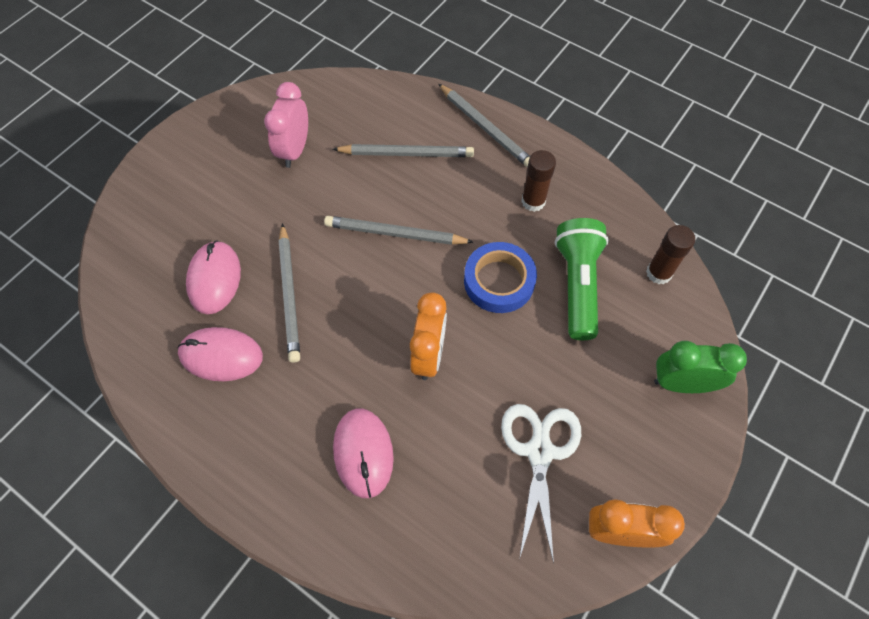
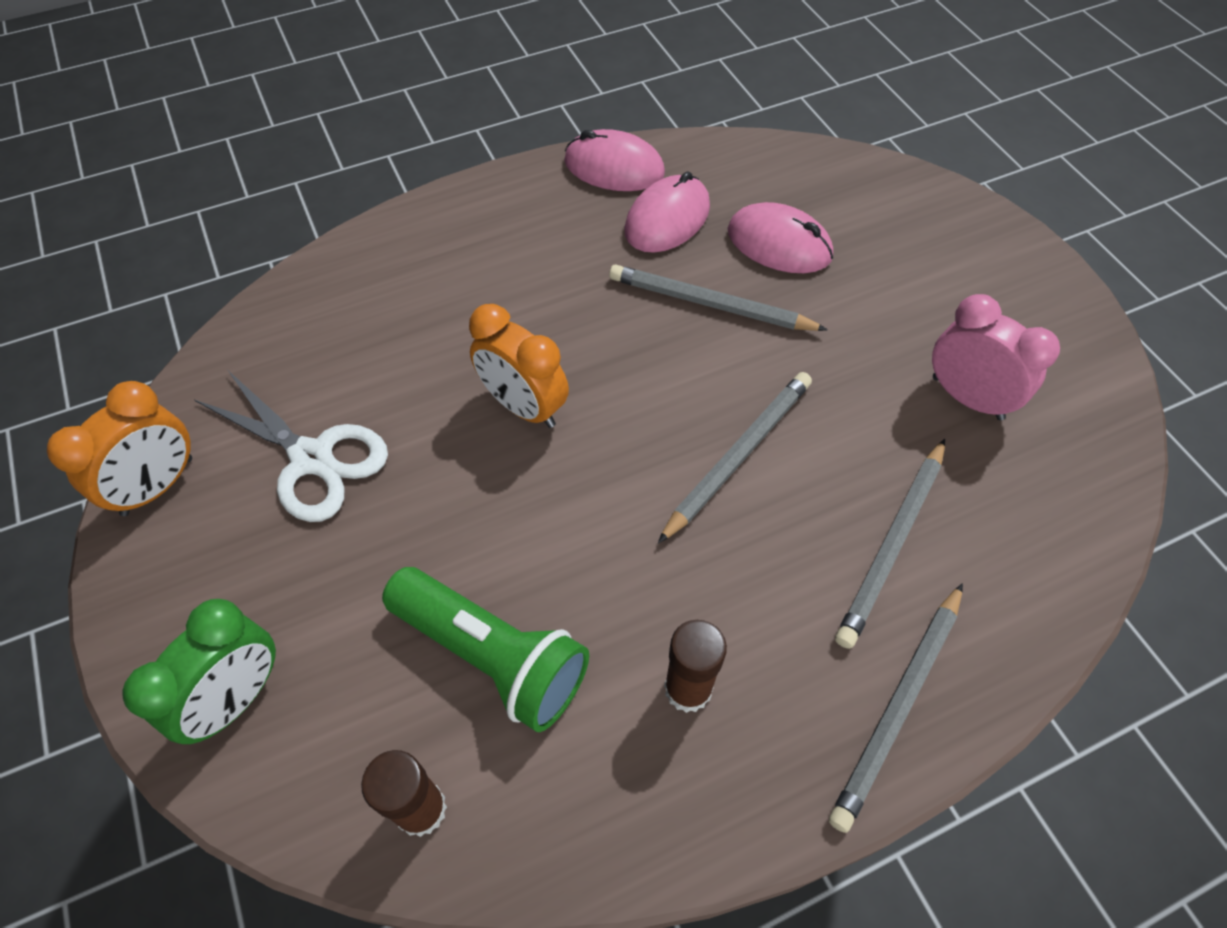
camera: 120 degrees right, 5 degrees down
pink mouse [333,409,394,498] -> pink mouse moved to [564,129,665,191]
grey pencil [438,84,530,167] -> grey pencil turned 45 degrees counterclockwise [829,583,963,833]
blue tape [464,242,537,313] -> none

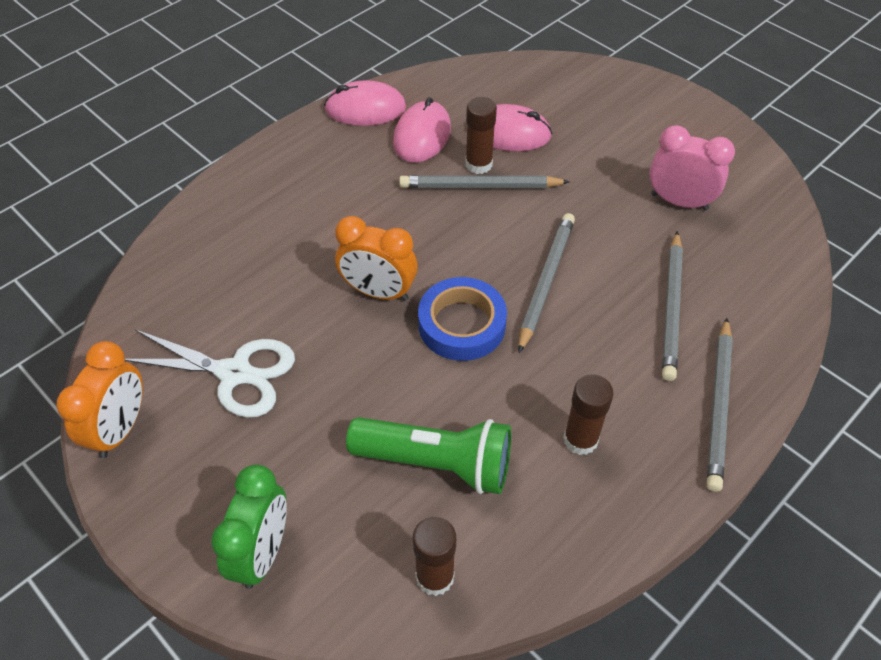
camera: 20 degrees left, 5 degrees down
none -> blue tape [418,277,507,361]
none -> brown glue stick [465,97,497,174]

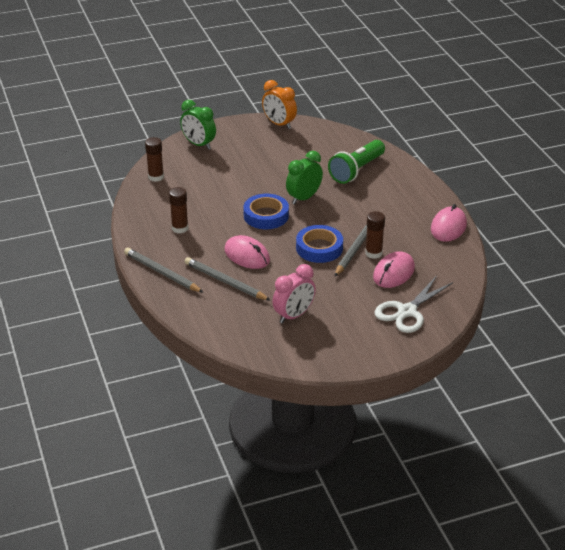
camera: 115 degrees right, 15 degrees down
white scissors [125,329,295,418] -> white scissors moved to [374,276,453,333]
orange clock [335,216,418,301] -> green clock [286,151,323,204]
green flashlight [346,417,511,494] -> green flashlight moved to [328,140,385,184]
pink mouse [393,97,451,163] -> pink mouse moved to [224,235,270,269]
grey pencil [518,213,575,353] -> none
none -> blue tape [296,225,343,263]

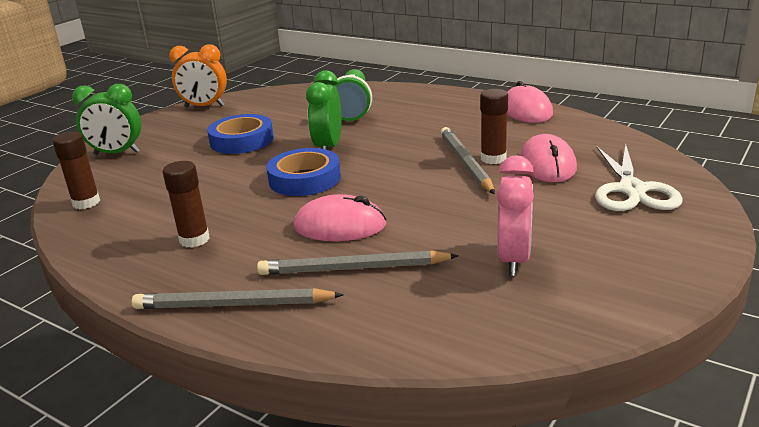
camera: 35 degrees left, 10 degrees down
blue tape [296,225,343,263] -> blue tape moved to [207,114,274,154]

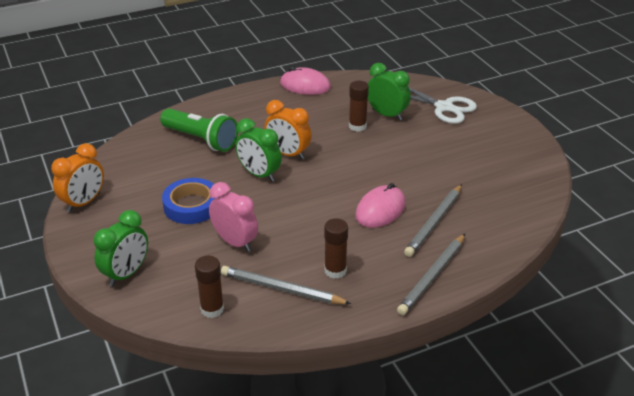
camera: 60 degrees left, 10 degrees up
blue tape [266,148,341,196] -> none
grey pencil [440,127,495,194] -> grey pencil moved to [221,266,351,304]
pink clock [497,155,534,276] -> pink clock moved to [209,182,258,252]
pink mouse [520,134,577,182] -> green clock [368,63,411,121]
none -> orange clock [264,100,311,160]

